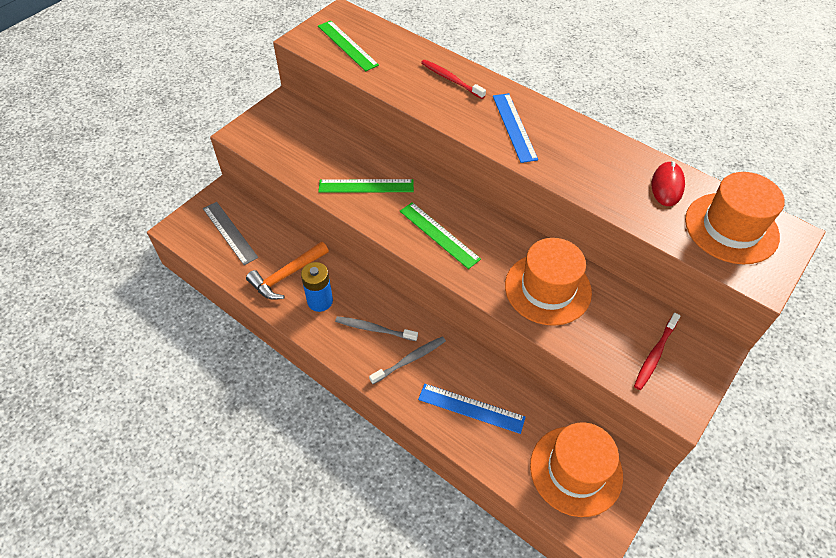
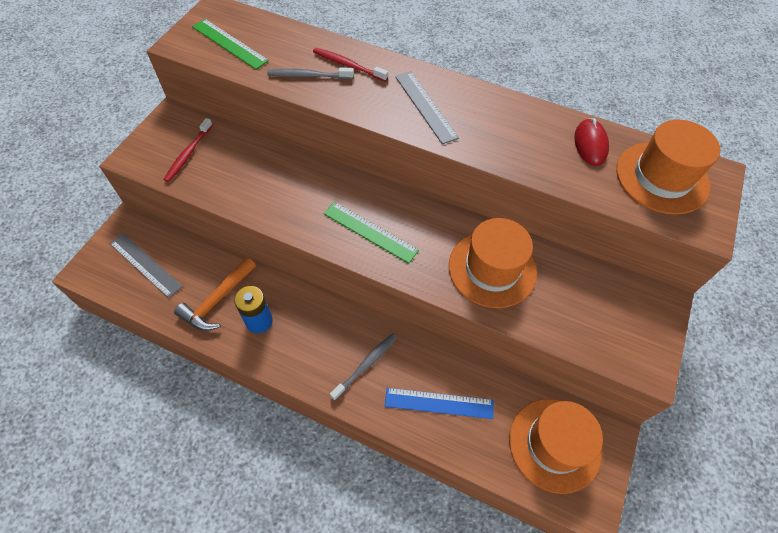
camera: 15 degrees left, 5 degrees up
green ruler [318,179,414,193] -> none
grey toothbrush [335,316,418,341] -> grey toothbrush moved to [267,67,354,79]
blue ruler [493,93,538,163] -> grey ruler [395,71,459,144]
red toothbrush [634,313,680,390] -> red toothbrush moved to [164,118,212,182]

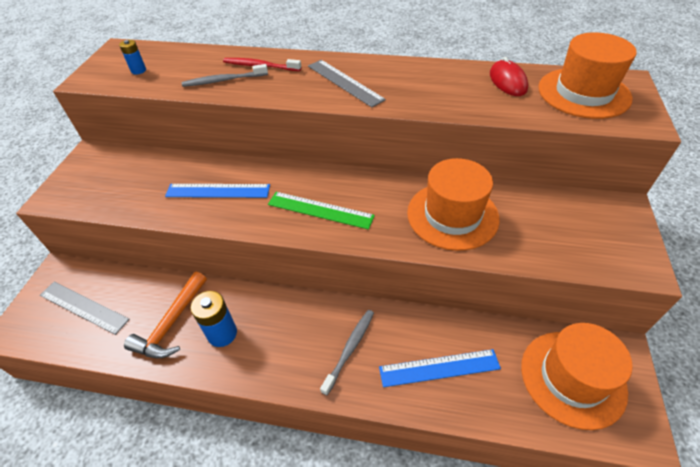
camera: 10 degrees left, 10 degrees down
red toothbrush [164,118,212,182] -> none
green ruler [192,19,269,69] -> blue battery [119,40,146,75]
none -> blue ruler [165,184,270,198]

